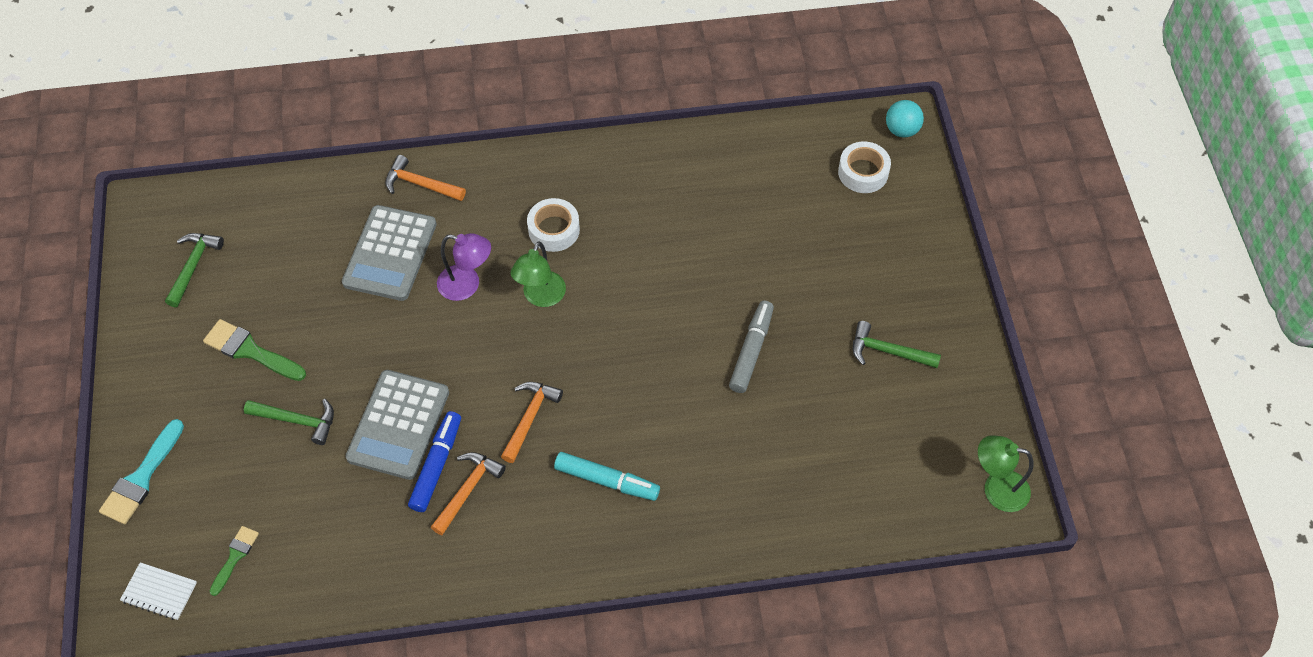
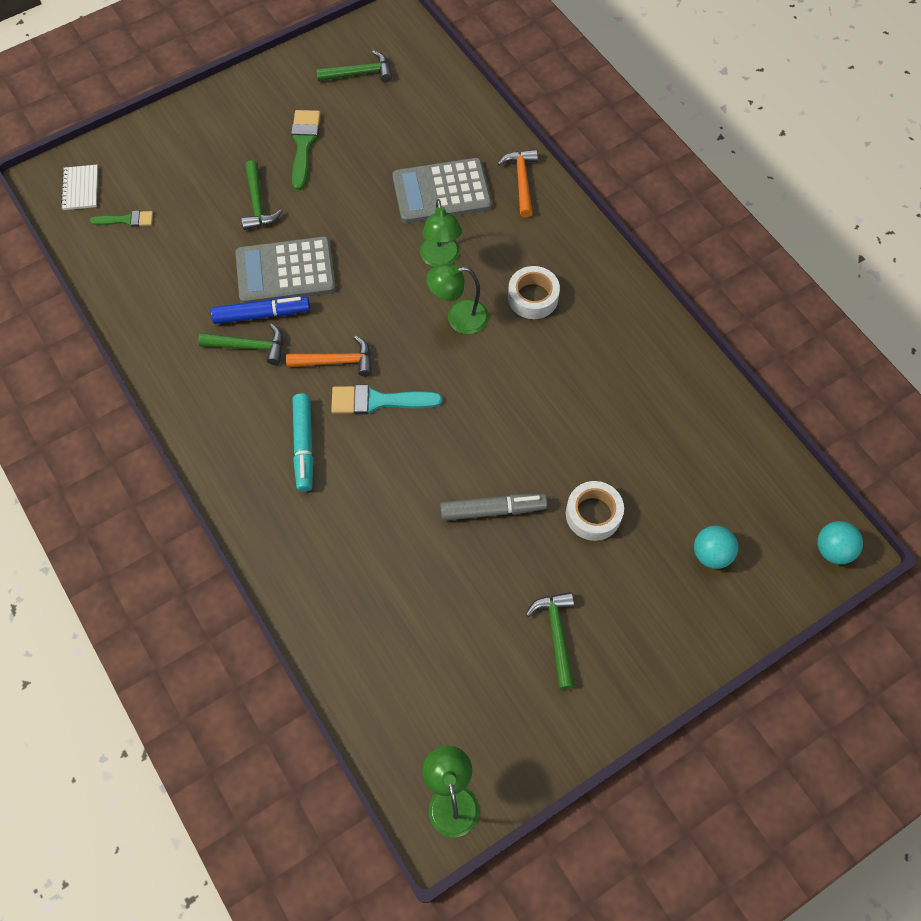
camera: 65 degrees right, 5 degrees up
turquoise brush [99,419,184,524] -> turquoise brush moved to [331,385,442,415]
orange hammer [431,452,506,535] -> green hammer [198,323,283,365]
purple lamp [437,233,491,301] -> green lamp [420,199,462,267]
white tape [838,142,891,193] -> white tape moved to [566,481,624,541]
none -> turquoise ball [694,526,738,569]

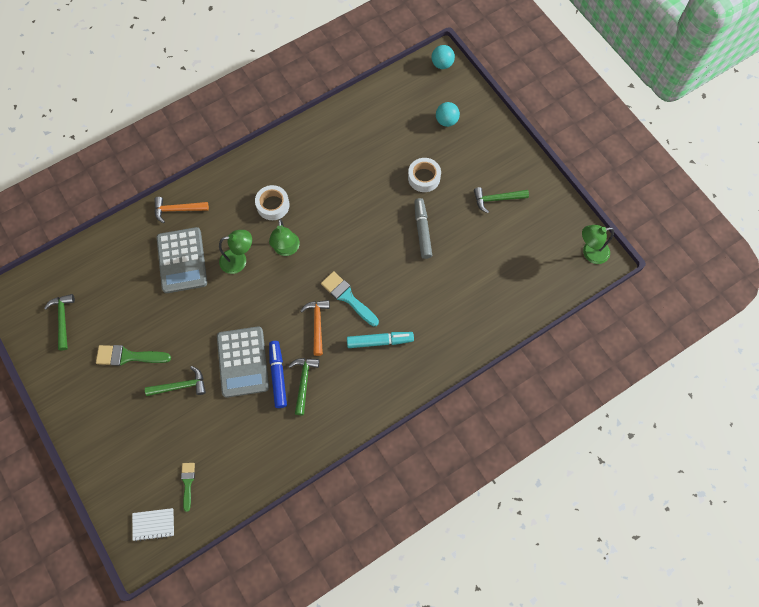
camera: 90 degrees left, 5 degrees up
turquoise brush [331,385,442,415] -> turquoise brush turned 135 degrees clockwise [321,271,379,326]

